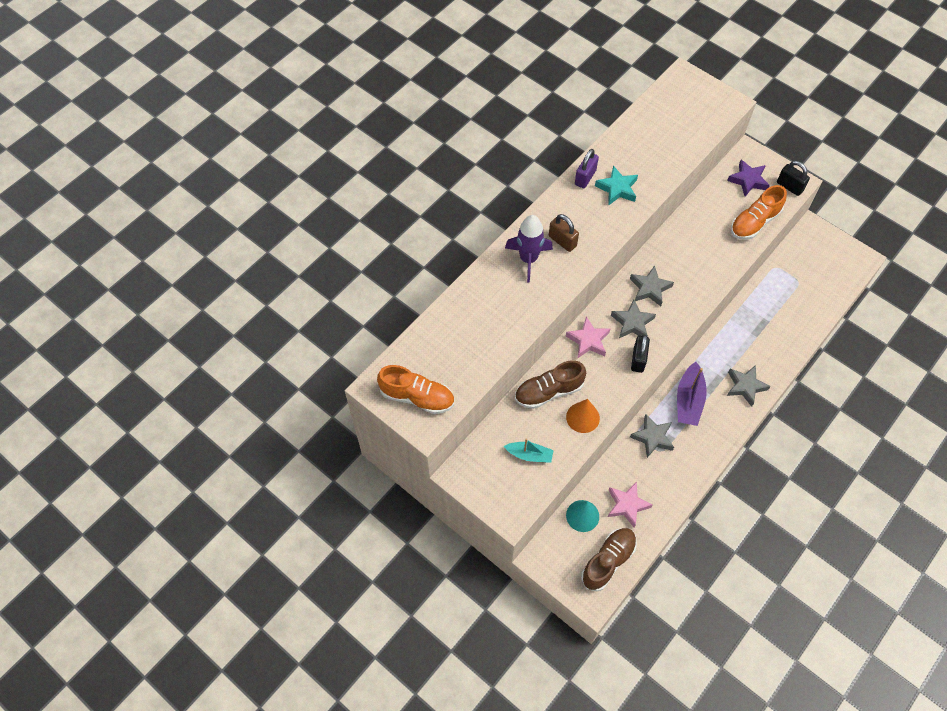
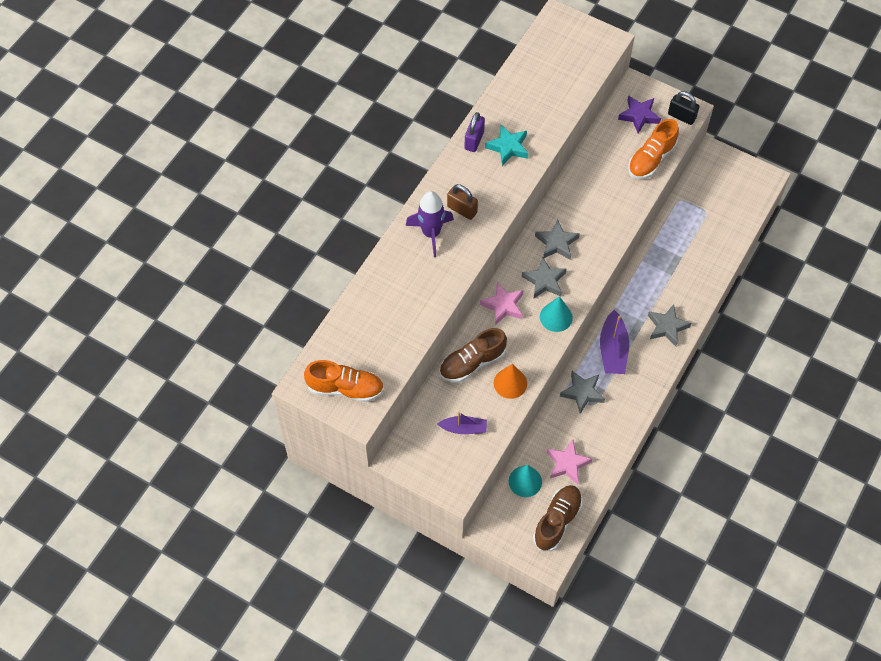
camera: 10 degrees left, 0 degrees up
turquoise boat [504,438,554,463] -> purple boat [438,412,487,434]
black padlock [631,335,650,373] -> turquoise cone [540,296,573,332]

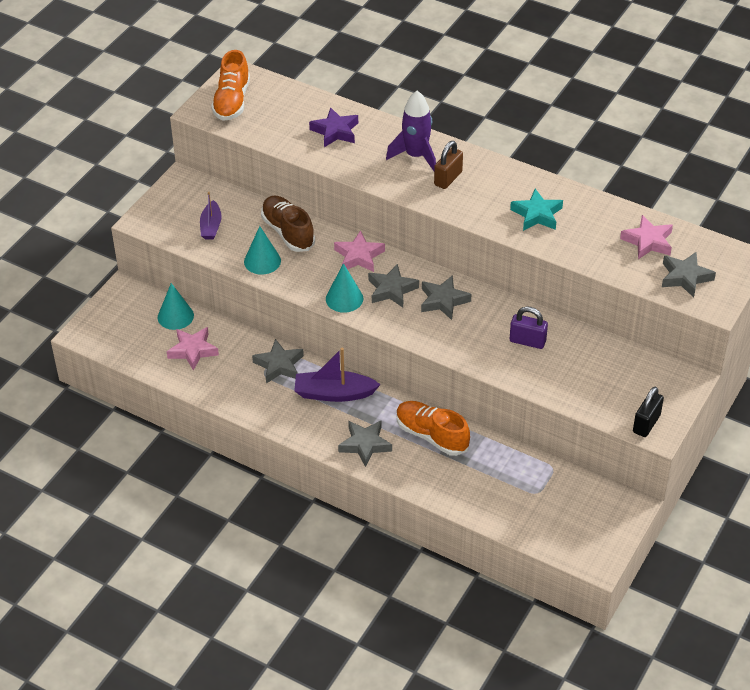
camera: 90 degrees right, 15 degrees down
purple padlock [464,112,485,152] -> purple padlock moved to [510,307,548,349]
orange cone [494,364,527,399] -> turquoise cone [244,226,281,275]
brown shoe [533,485,582,551] -> none
purple star [618,95,661,133] -> purple star moved to [309,107,358,147]
orange shoe [628,119,679,179] -> orange shoe moved to [396,401,470,456]
none -> pink star [620,215,673,259]
none -> grey star [662,252,716,298]

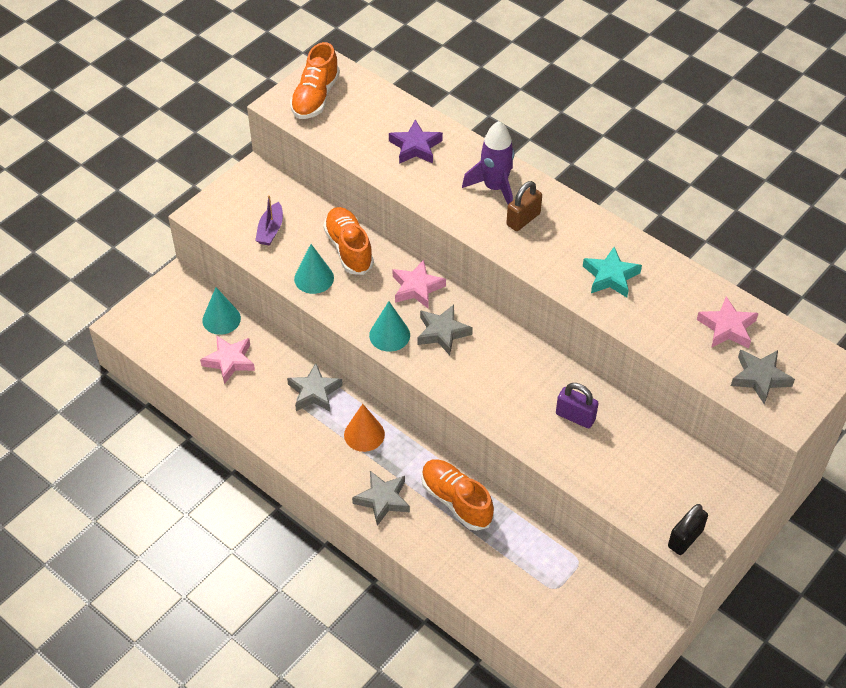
camera: 10 degrees right, 5 degrees up
brown shoe [261,196,315,252] -> orange shoe [323,207,374,275]
purple boat [294,348,381,402] -> orange cone [344,404,385,452]
grey star [421,275,471,320] -> none

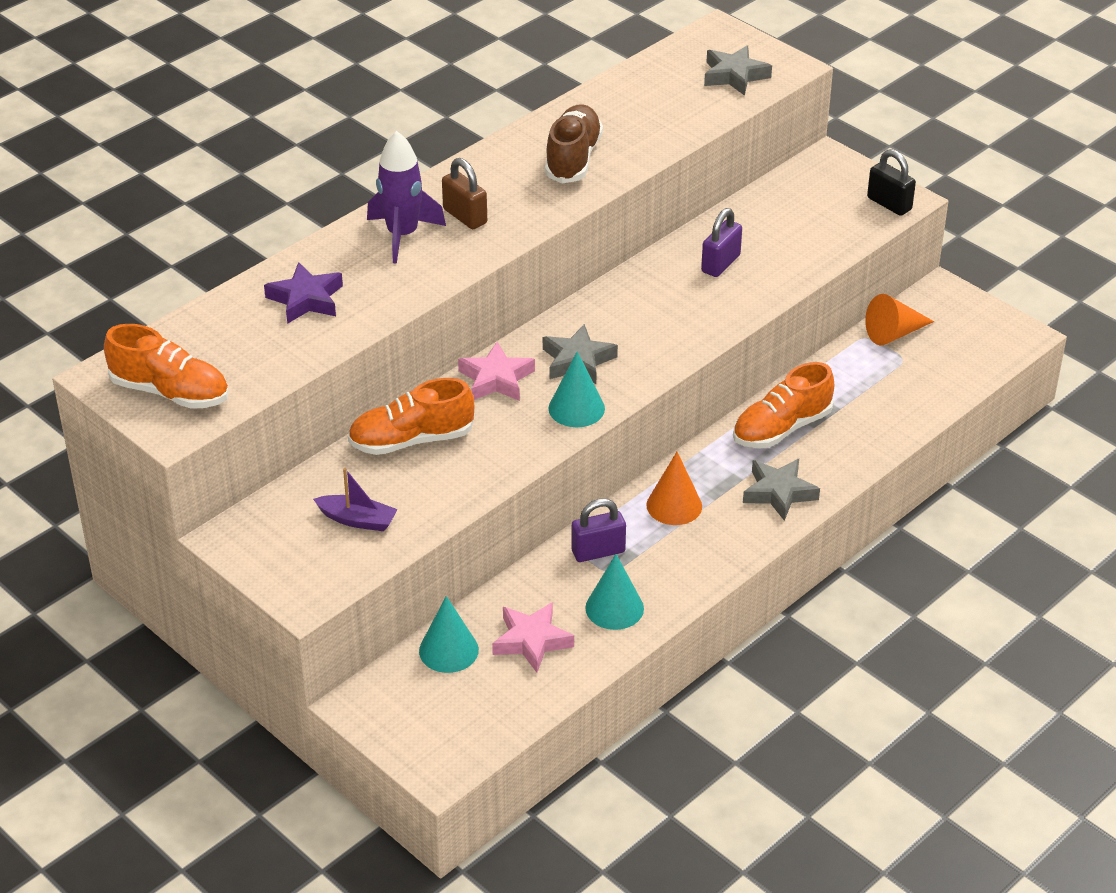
camera: 85 degrees left, 10 degrees down
grey star [287,363,343,411] -> purple padlock [571,498,626,562]
turquoise cone [294,244,334,294] -> turquoise cone moved to [585,554,644,630]
turquoise star [583,247,642,297] -> brown shoe [545,104,603,184]
pink star [697,296,758,348] -> none
none -> orange cone [865,294,934,345]

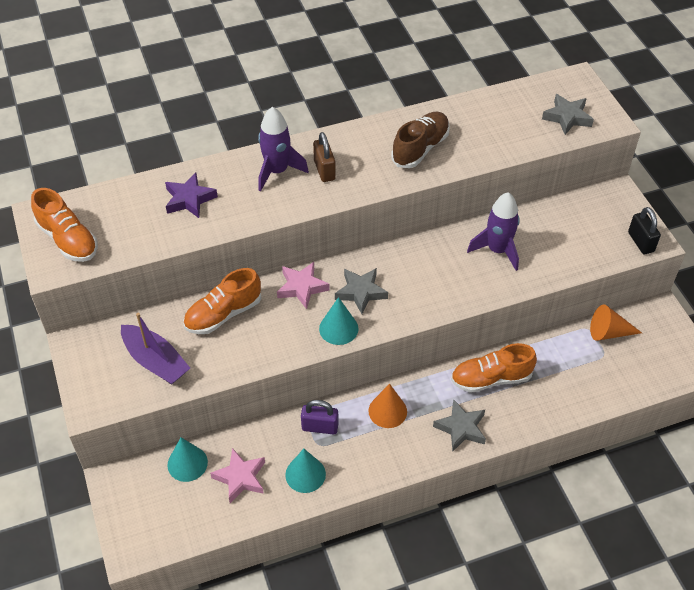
camera: 25 degrees right, 10 degrees up
purple boat [313,468,398,531] -> purple boat [121,313,190,385], size x1.56
orange shoe [348,378,474,455] -> orange shoe turned 45 degrees counterclockwise [183,268,261,334]
purple padlock [701,208,742,277] -> purple rocket [467,192,520,271]

